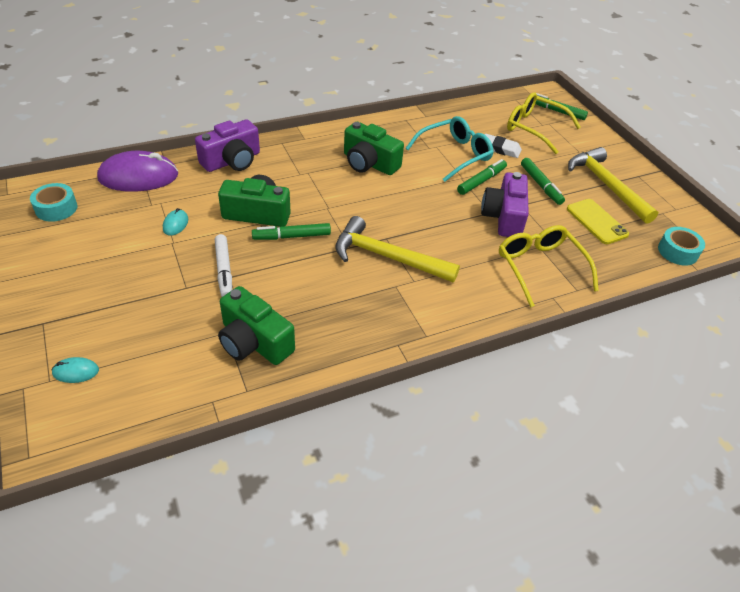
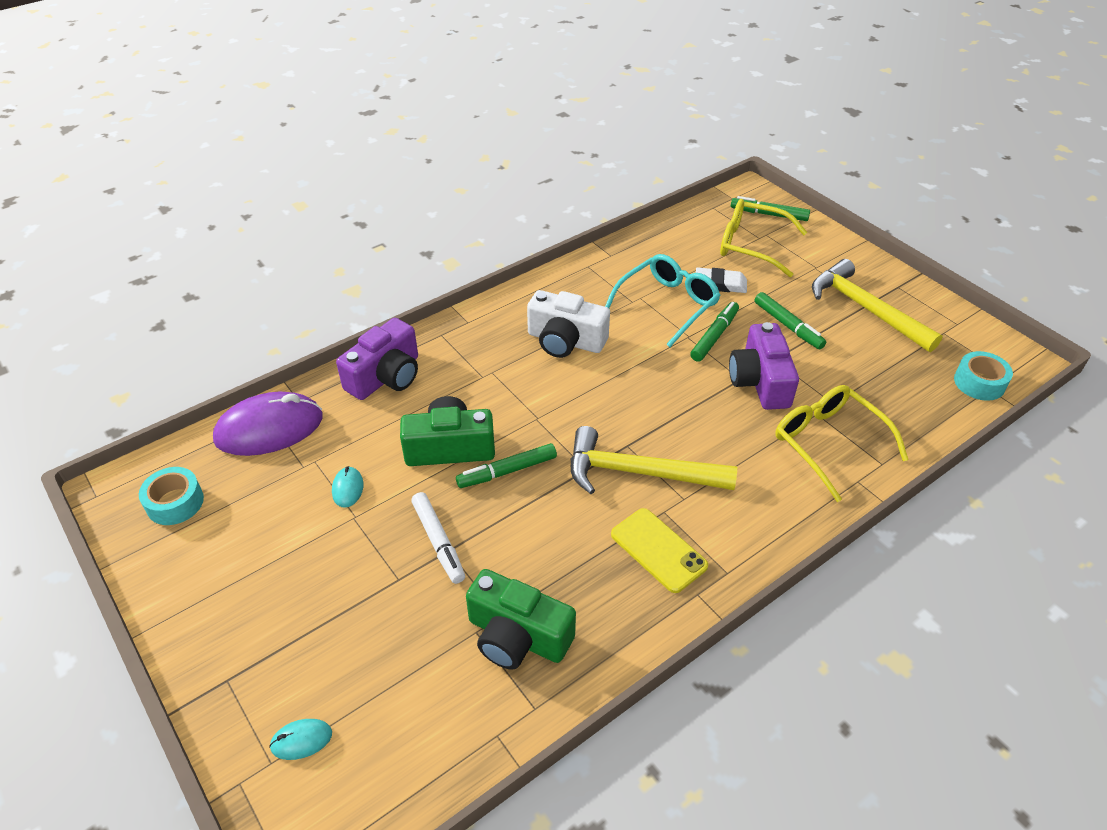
camera: 10 degrees left, 0 degrees up
green camera [344,122,404,175] -> white camera [527,290,610,358]
yellow phone [567,199,629,244] -> yellow phone moved to [611,508,708,593]

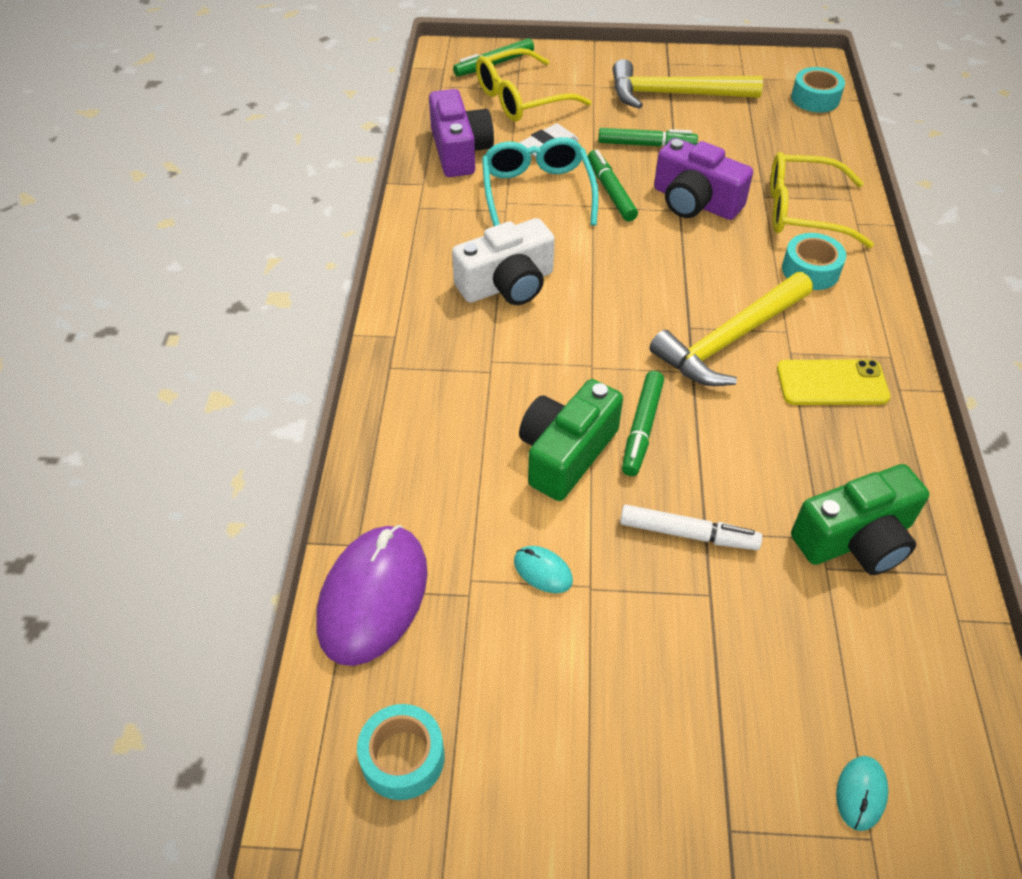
camera: 50 degrees left, 5 degrees up
purple camera [336,318,418,400] -> purple camera moved to [429,89,494,177]
none -> turquoise tape [782,233,846,290]

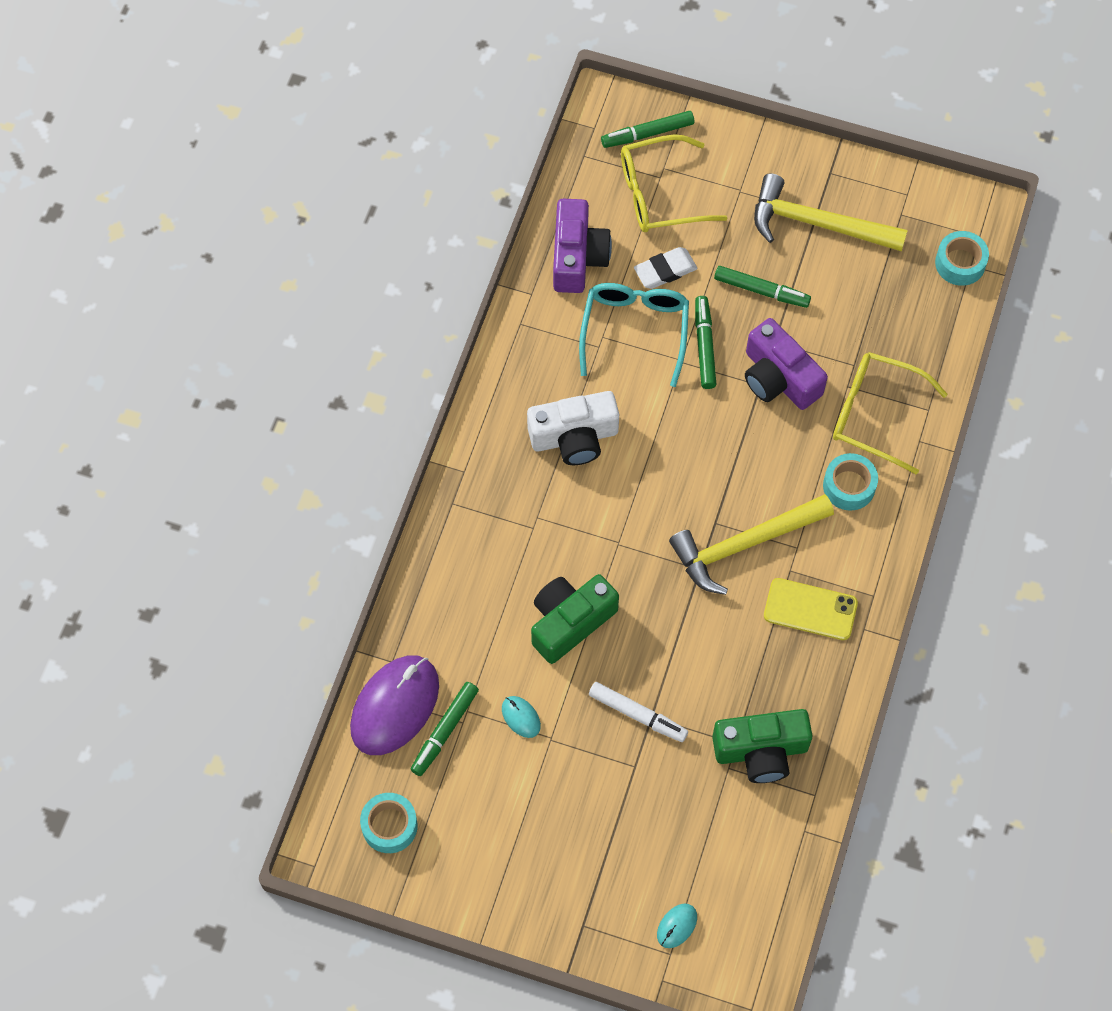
camera: 15 degrees right, 15 degrees up
green marker [622,371,664,476] -> green marker moved to [410,682,479,776]

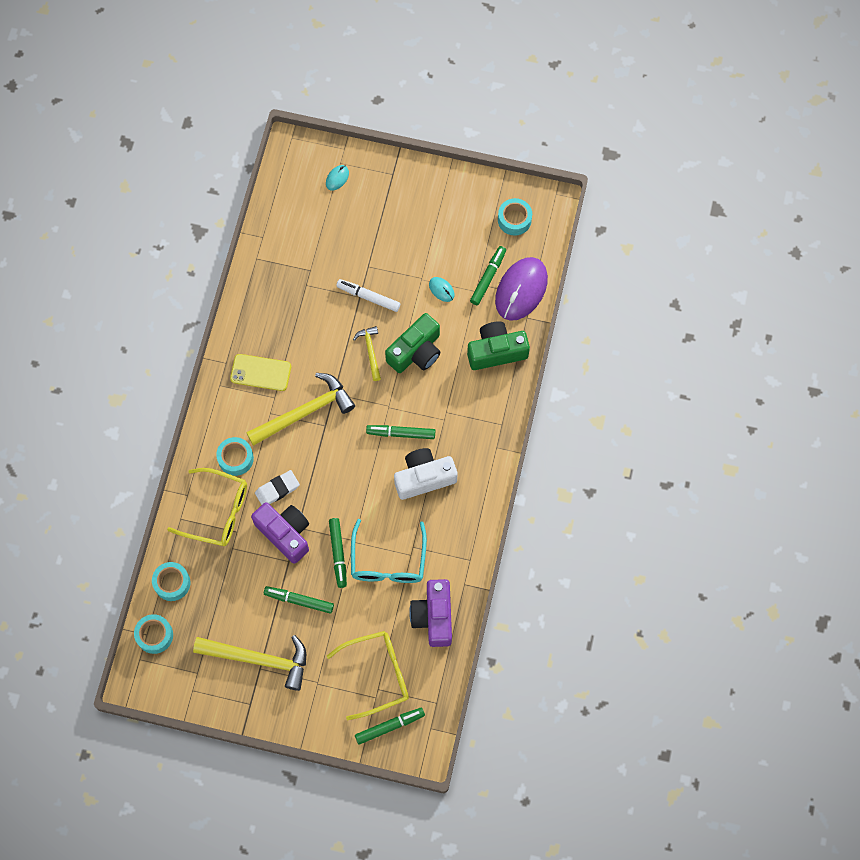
camera: 175 degrees right, 5 degrees up
white eraser [634,247,697,289] -> white eraser moved to [255,470,300,505]
green camera [712,709,812,783] -> green camera moved to [467,321,530,370]
none -> turquoise tape [152,562,190,601]
none -> yellow hammer [353,326,381,381]
none -> green marker [366,425,435,439]

